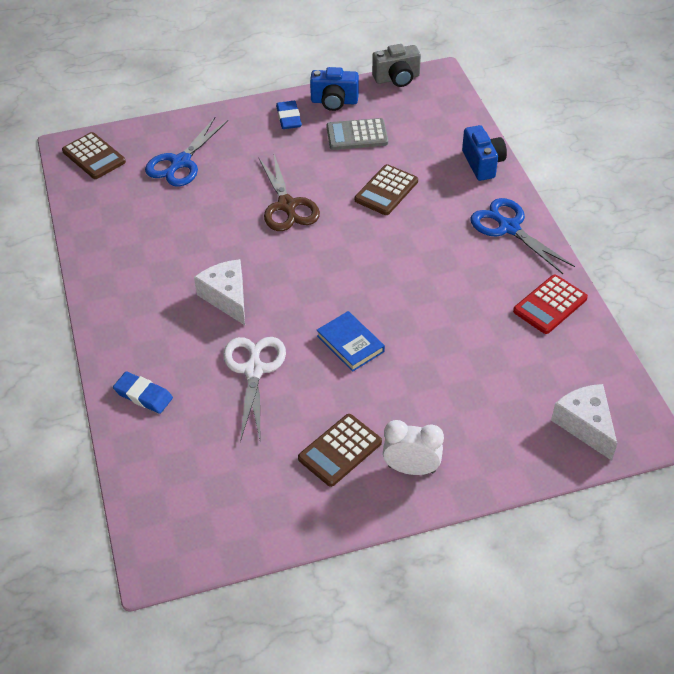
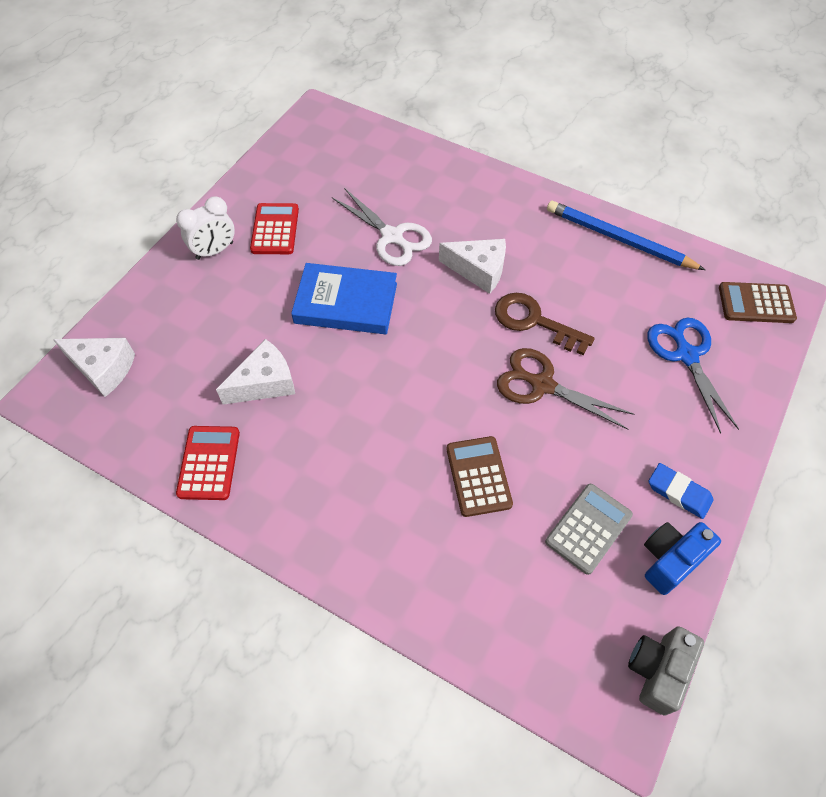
camera: 135 degrees right, 10 degrees up
blue eraser [113,371,173,414] -> none
brown calculator [298,414,382,487] -> red calculator [250,203,299,254]
blue book [317,311,385,372] -> blue book [291,263,397,334], size x1.62
blue camera [462,125,507,181] -> none
blue scissors [471,198,575,274] -> none
none -> white cheese [216,339,295,405]
none -> brown key [495,293,595,355]
none -> blue pencil [547,201,705,270]

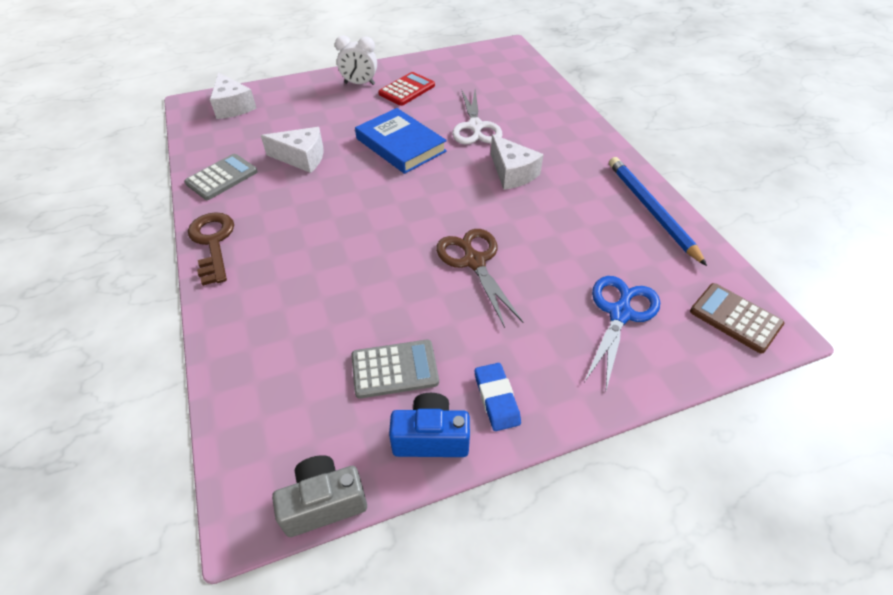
camera: 40 degrees right, 10 degrees down
red calculator [176,426,240,500] -> grey calculator [184,154,258,200]
brown calculator [446,436,513,517] -> none
brown key [495,293,595,355] -> brown key moved to [188,212,234,286]

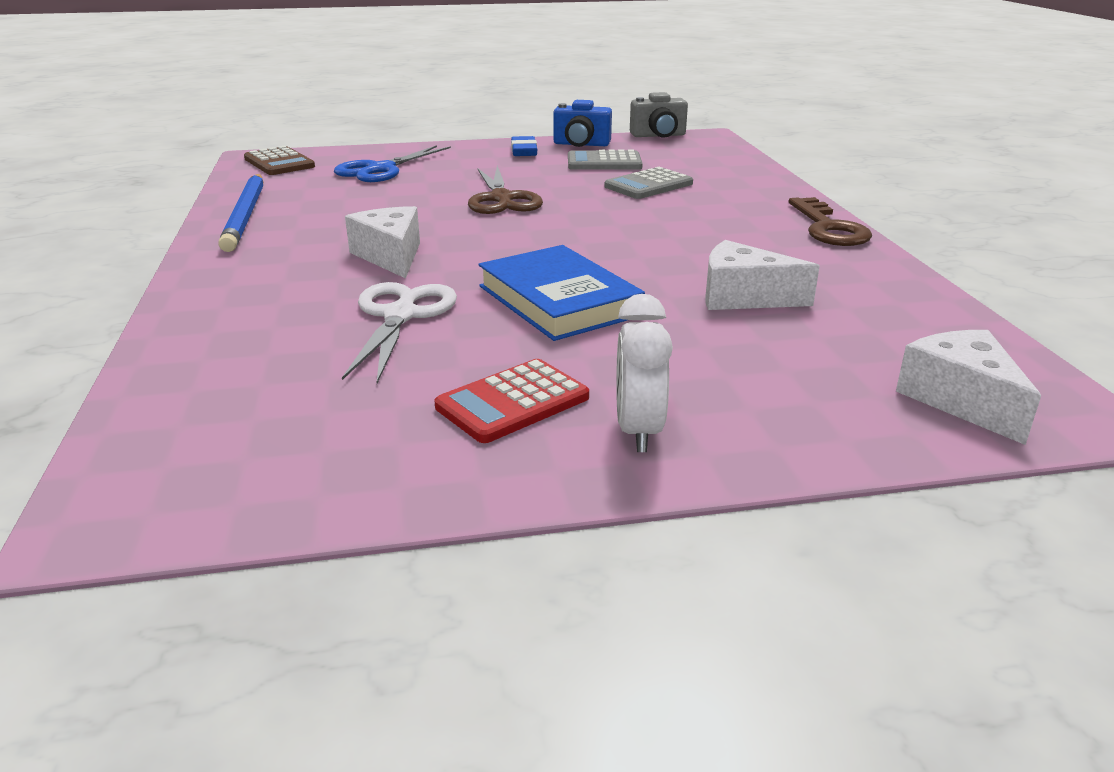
camera: 170 degrees left, 20 degrees down
grey calculator [184,154,258,200] -> grey calculator moved to [605,167,693,199]
white clock [335,35,377,85] -> white clock turned 105 degrees counterclockwise [616,294,673,452]

